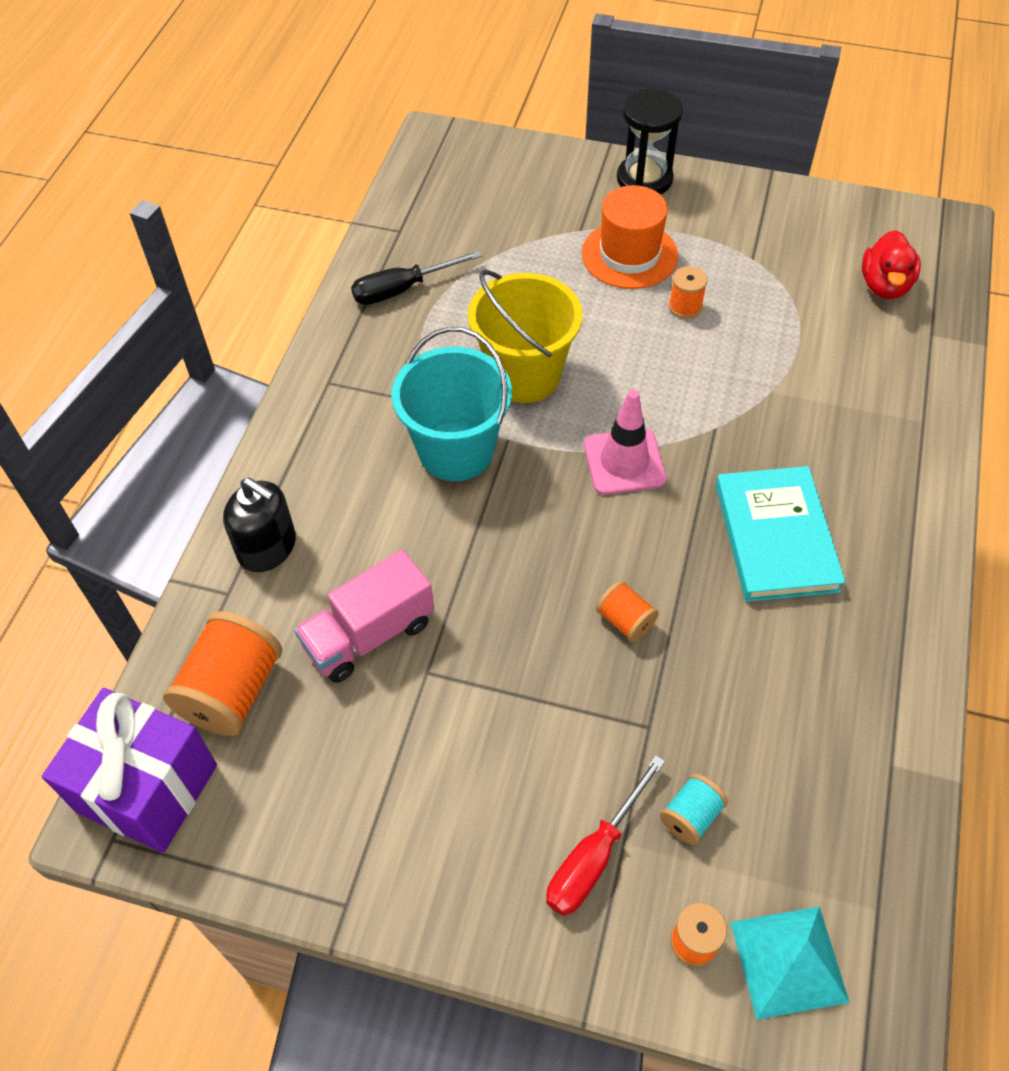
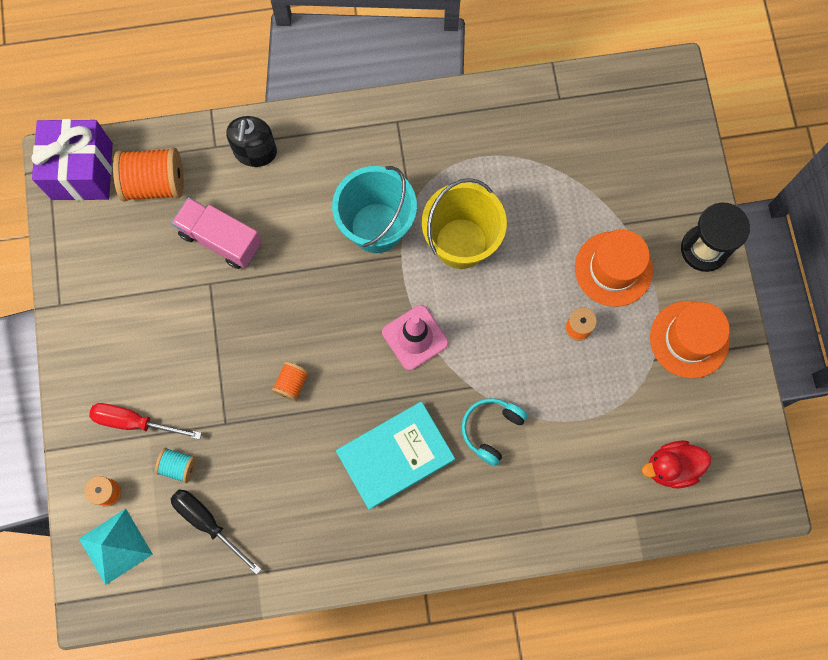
camera: 65 degrees right, 20 degrees up
black screwdriver [351,250,482,305] -> black screwdriver moved to [171,489,261,575]
none -> turquoise headphones [462,398,528,466]
none -> orange hat [650,301,730,378]

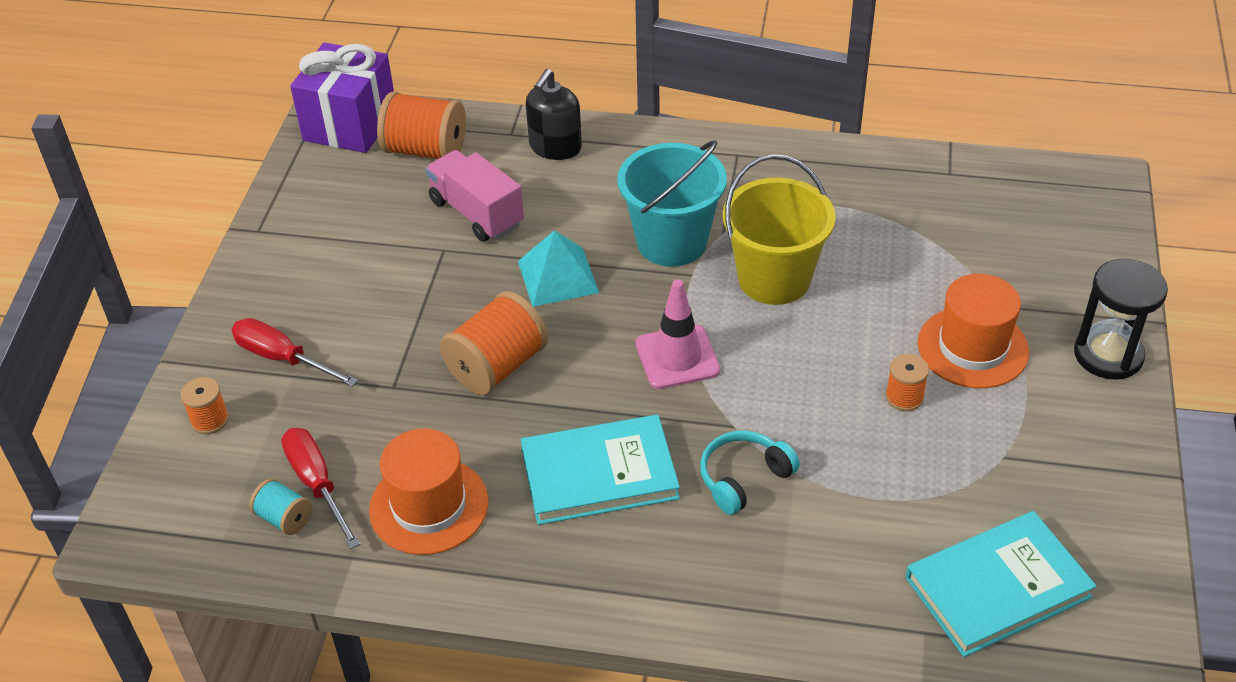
camera: 20 degrees right, 30 degrees down
turquoise pyramid [79,509,153,585] -> turquoise pyramid moved to [518,230,599,307]
turquoise spool [155,448,196,483] -> turquoise spool moved to [249,478,312,535]
black screwdriver [171,489,261,575] -> red screwdriver [281,428,360,549]
orange spool [272,361,309,401] -> orange spool [440,291,548,395], size x1.91
red duck [642,441,711,488] -> turquoise book [906,511,1096,657]
orange hat [650,301,730,378] -> orange hat moved to [369,429,488,555]

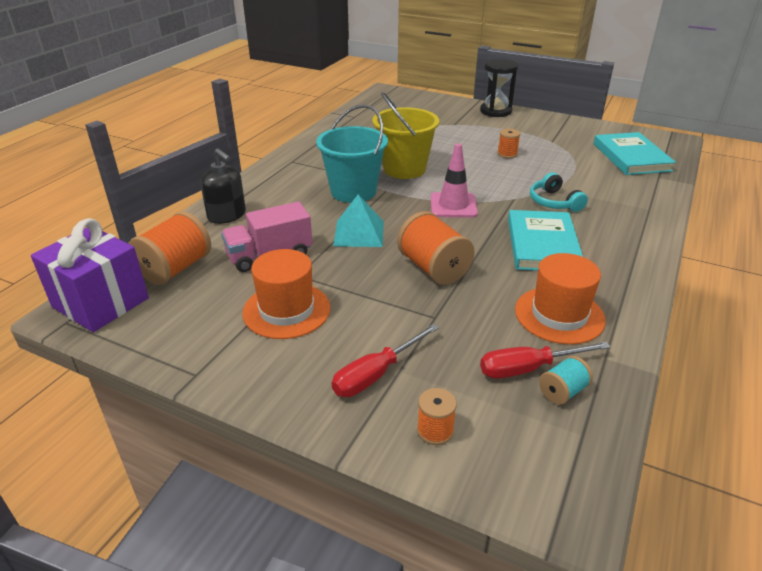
camera: 75 degrees left, 10 degrees down
orange hat [917,274,1029,388] -> orange hat moved to [242,249,330,339]

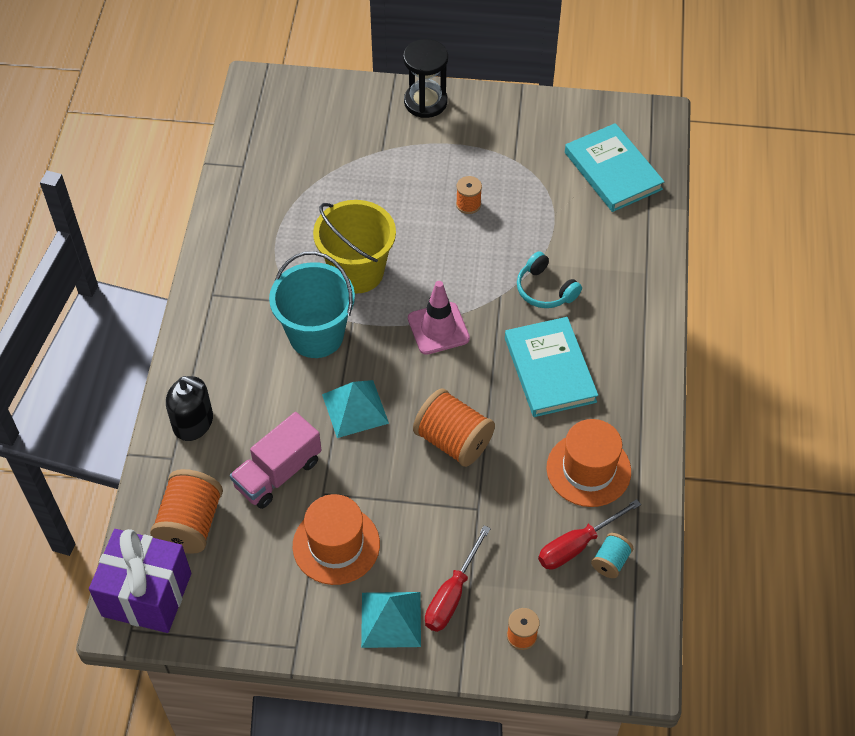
camera: 20 degrees left, 20 degrees up
none -> turquoise pyramid [361,592,421,648]

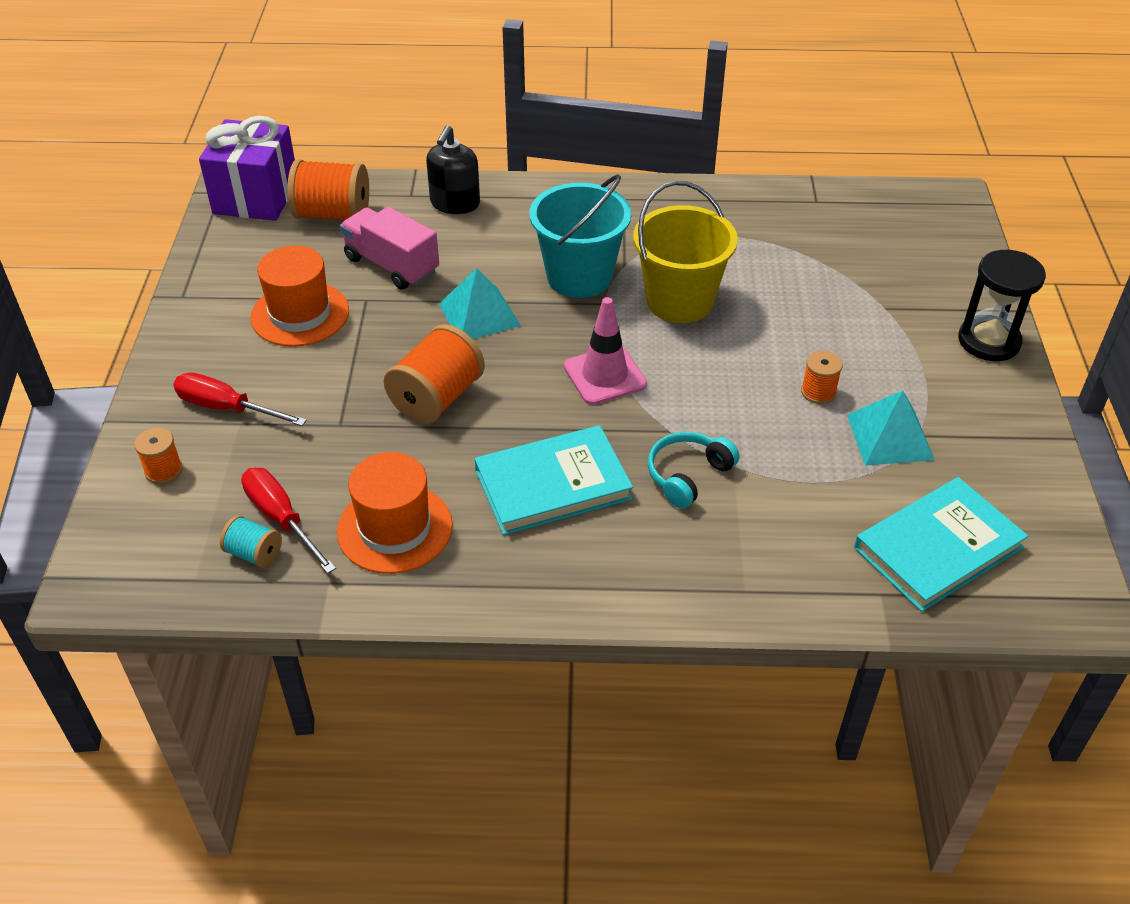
camera: 85 degrees right, 10 degrees down
turquoise pyramid [361,592,421,648] -> turquoise pyramid moved to [847,390,935,466]

